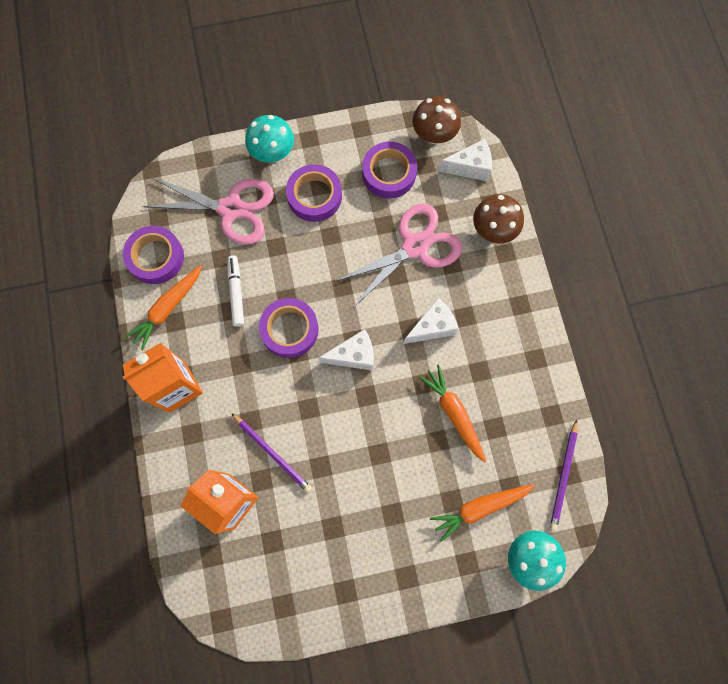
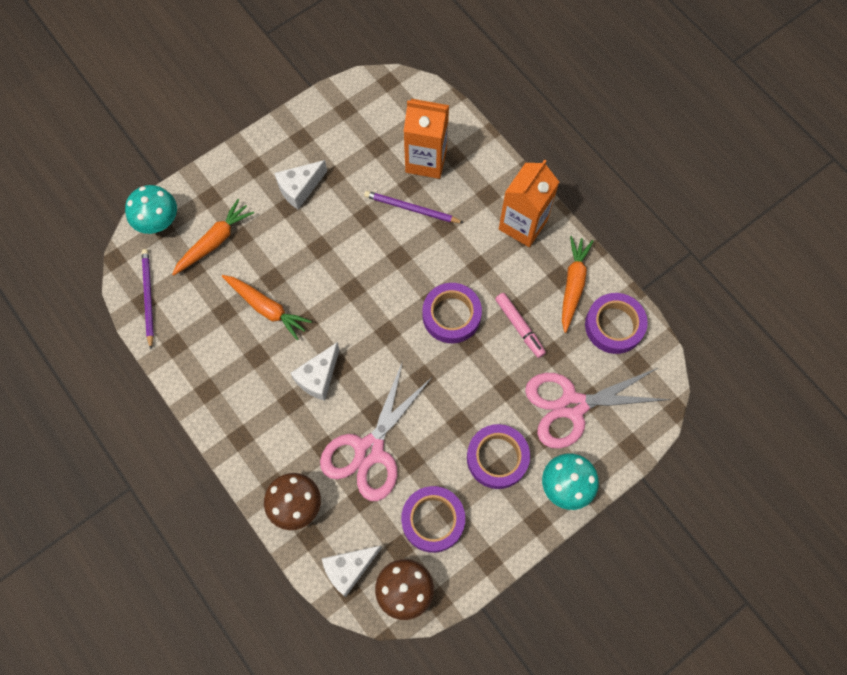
camera: 155 degrees right, 5 degrees down
white marker [228,255,244,327] -> pink marker [495,293,546,358]
white cheese [318,329,374,371] -> white cheese moved to [274,160,327,209]

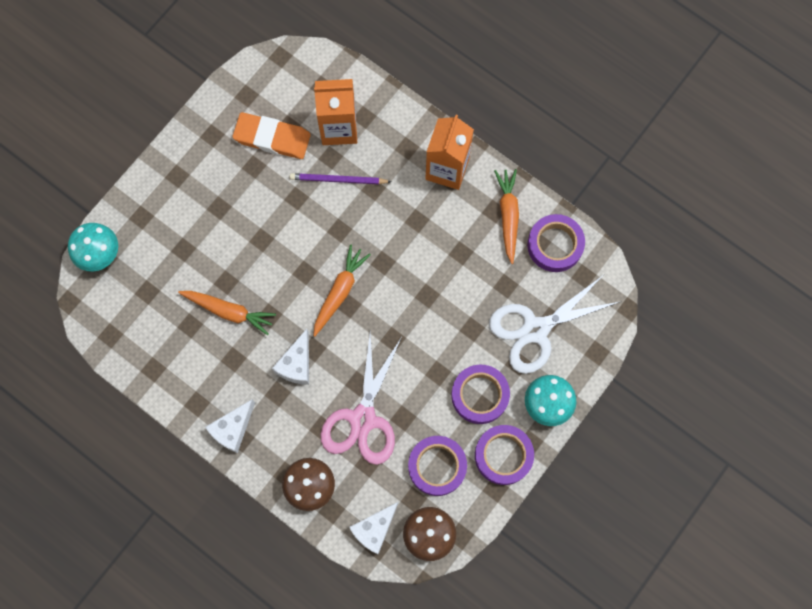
camera: 15 degrees left, 5 degrees up
purple pencil [142,249,154,349] -> none
orange carrot [172,199,254,276] -> orange carrot moved to [313,245,371,337]
white cheese [274,160,327,209] -> white cheese moved to [205,399,255,453]
purple tape [422,283,482,343] -> purple tape moved to [475,425,534,485]
pink marker [495,293,546,358] -> none
pink scissors [525,368,671,449] -> white scissors [489,276,621,374]
none -> orange eraser [233,112,311,159]

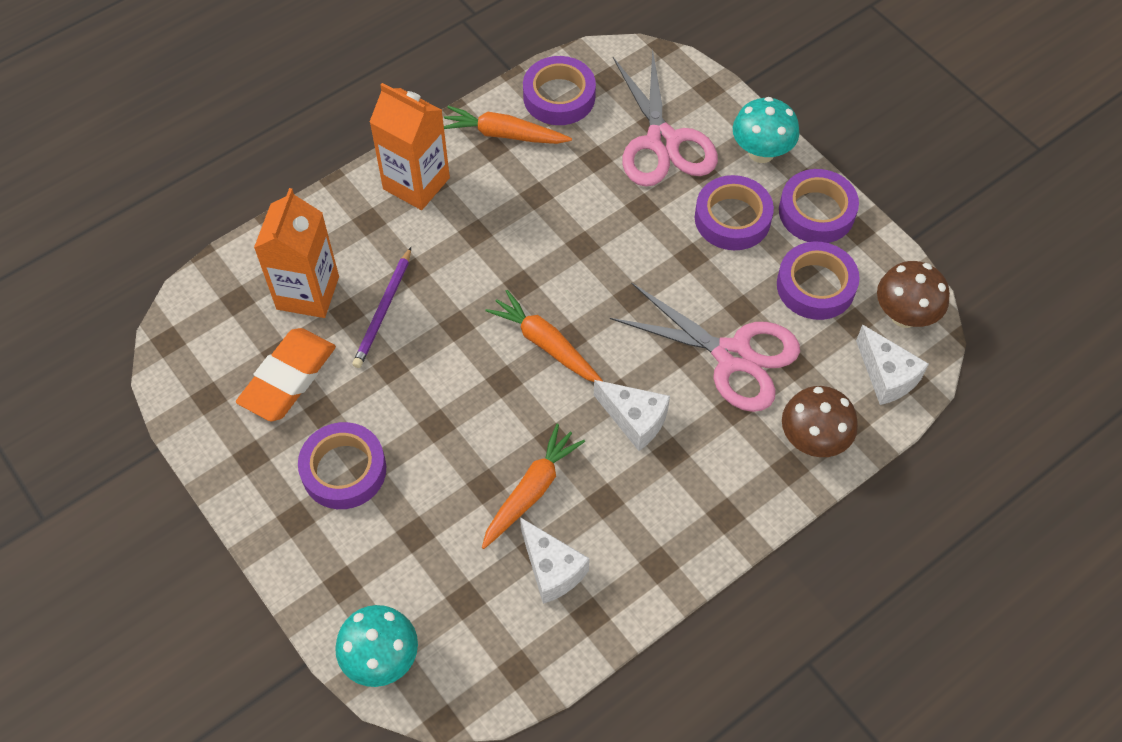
camera: 75 degrees left, 15 degrees down
white cheese [205,399,255,453] -> white cheese moved to [520,517,590,604]
white scissors [489,276,621,374] -> pink scissors [613,48,718,187]
none -> purple tape [298,422,386,509]

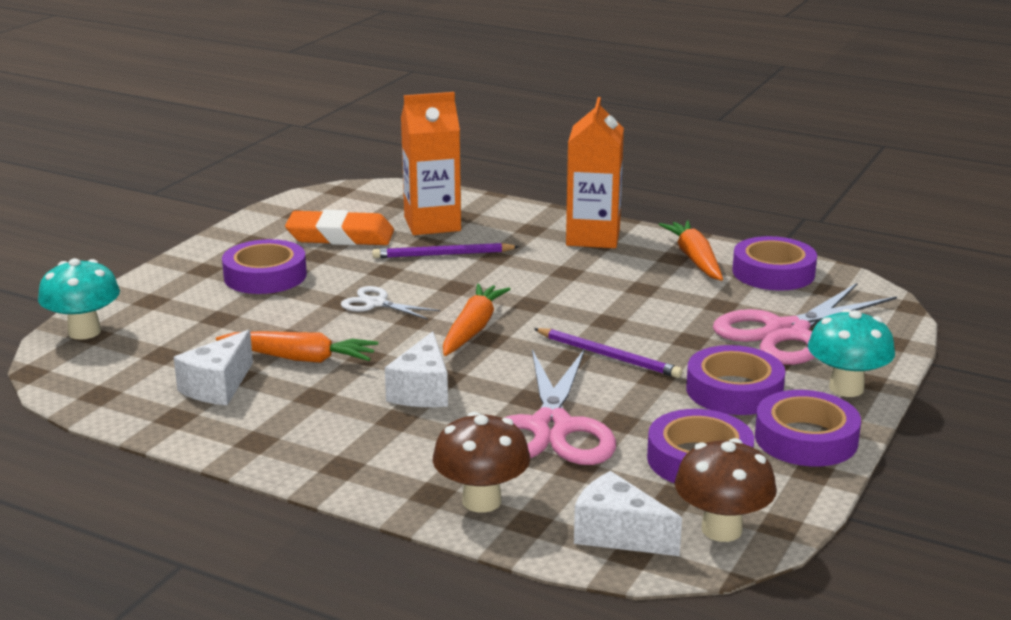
camera: 65 degrees right, 35 degrees down
white cheese [856,325,929,405] -> white cheese turned 90 degrees clockwise [574,471,682,556]
none -> white scissors [341,286,440,320]
none -> purple pencil [534,328,683,378]

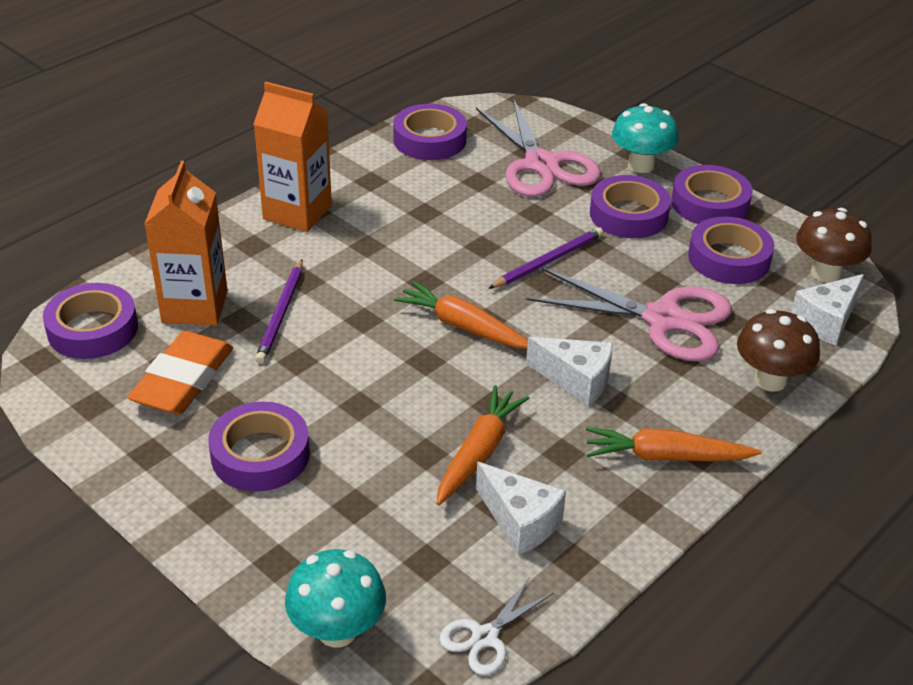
camera: 75 degrees left, 15 degrees up
white scissors [341,286,440,320] -> white scissors moved to [439,577,553,675]
orange carrot [659,221,723,281] -> orange carrot moved to [586,427,762,461]
none -> purple tape [43,283,138,359]

